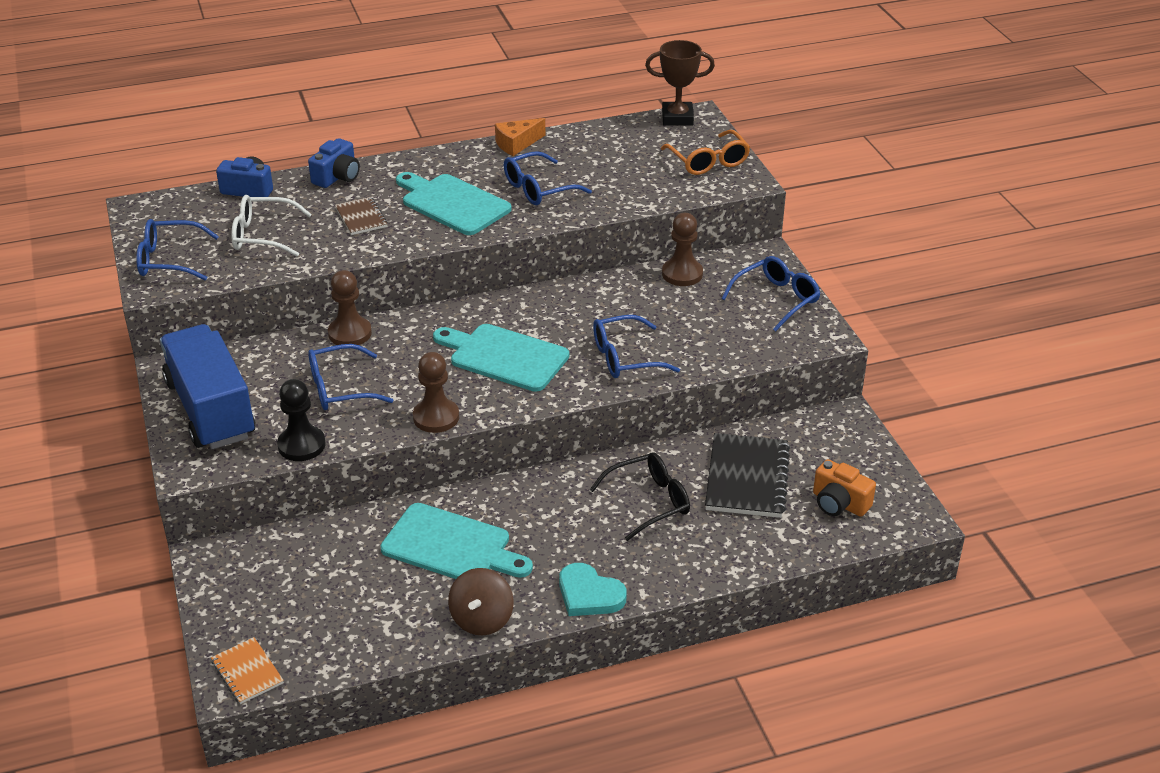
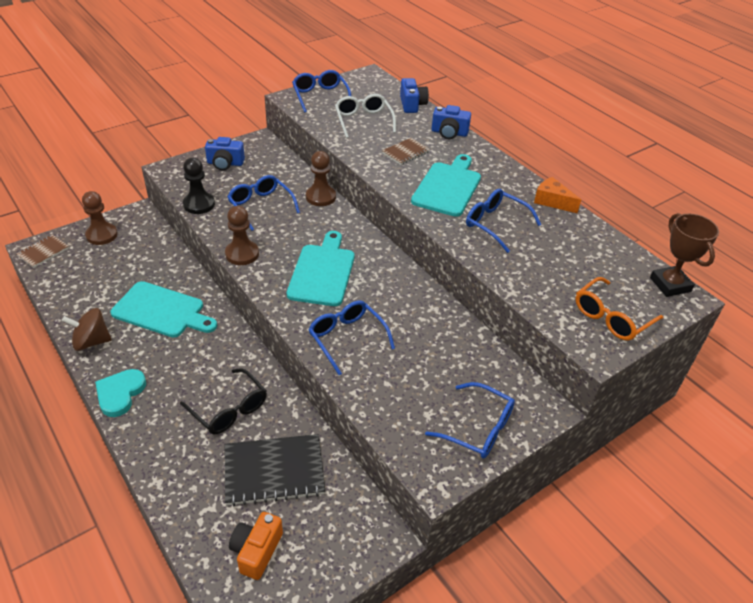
camera: 70 degrees right, 5 degrees up
blue truck [160,324,255,449] -> blue camera [205,137,245,171]
orange notebook [211,637,284,704] -> brown notebook [16,234,69,268]
turquoise cutting board [380,503,533,579] -> turquoise cutting board turned 75 degrees counterclockwise [110,281,217,338]
brown pawn [662,213,703,286] -> brown pawn moved to [82,191,118,245]

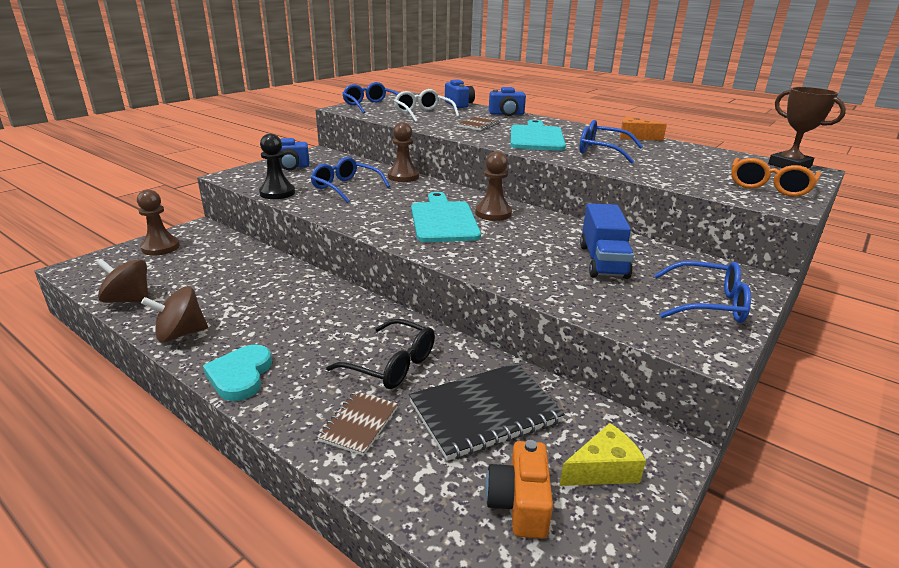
camera: 15 degrees left, 15 degrees down
brown notebook [16,234,69,268] -> brown notebook moved to [317,391,398,456]
turquoise cutting board [110,281,217,338] -> none
brown pawn [225,206,259,265] -> brown pawn moved to [475,151,512,221]
blue glasses [308,300,395,375] -> none
none -> brown spinning top [96,259,149,303]
none -> yellow cheese [559,423,646,486]
none -> blue truck [580,203,634,279]

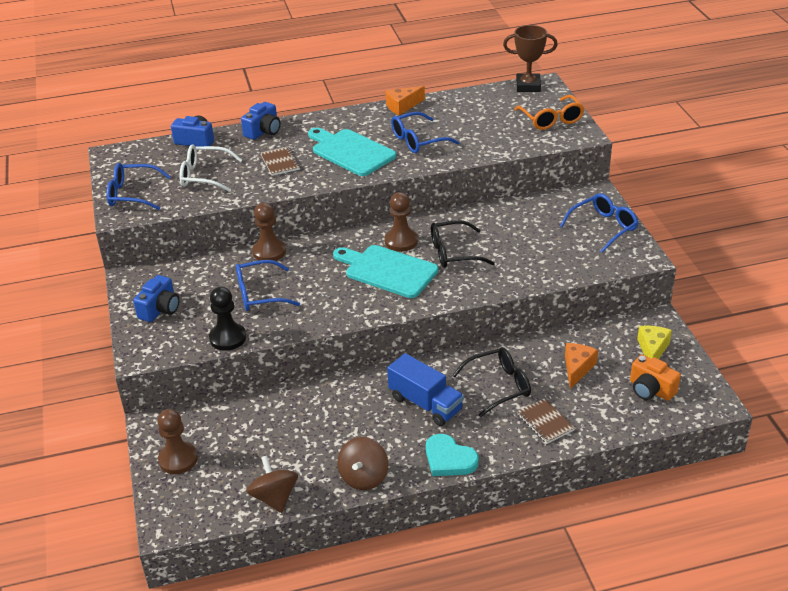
camera: 50 degrees left, 10 degrees up
brown spinning top [96,259,149,303] -> brown spinning top turned 105 degrees clockwise [246,455,298,513]
black notebook [409,363,565,461] -> orange cheese [565,343,598,389]
blue truck [580,203,634,279] -> blue truck moved to [387,353,464,426]
none -> black glasses [431,220,495,268]

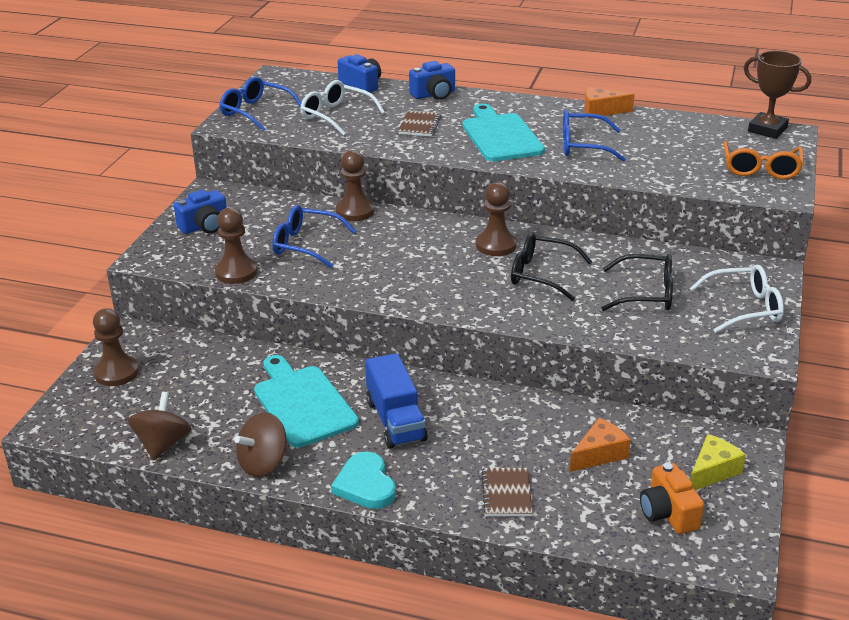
camera: 30 degrees right, 5 degrees down
black pawn [209,287,246,351] -> brown pawn [215,207,258,284]
turquoise cutting board [333,245,439,298] -> turquoise cutting board moved to [254,355,359,448]
black glasses [452,347,531,417] -> black glasses moved to [601,254,673,311]
blue glasses [560,193,638,253] -> white glasses [689,265,784,333]

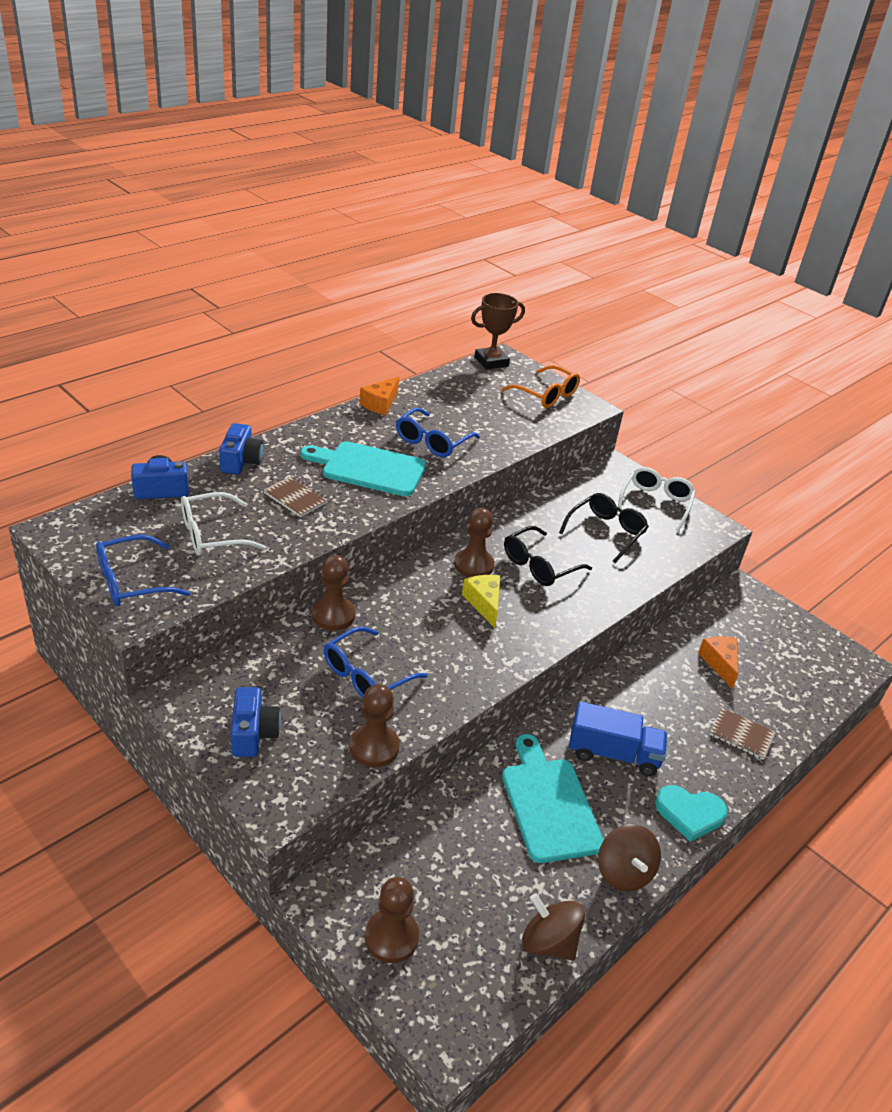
camera: 65 degrees left, 5 degrees up
turquoise cutting board [254,355,359,448] -> turquoise cutting board turned 75 degrees clockwise [502,734,604,863]
orange camera [640,463,704,534] -> none
yellow cheese [691,434,746,490] -> yellow cheese moved to [462,575,500,628]

